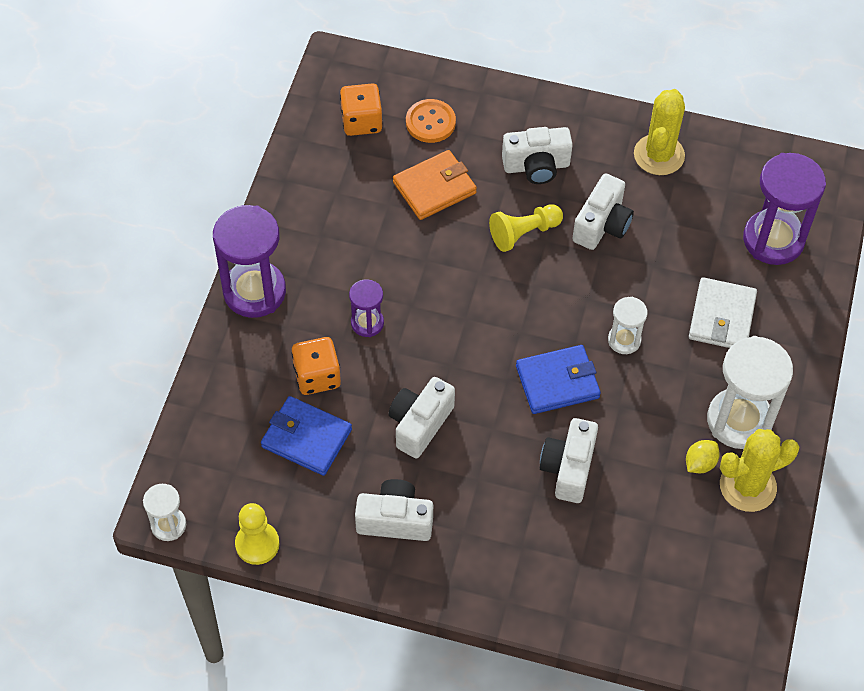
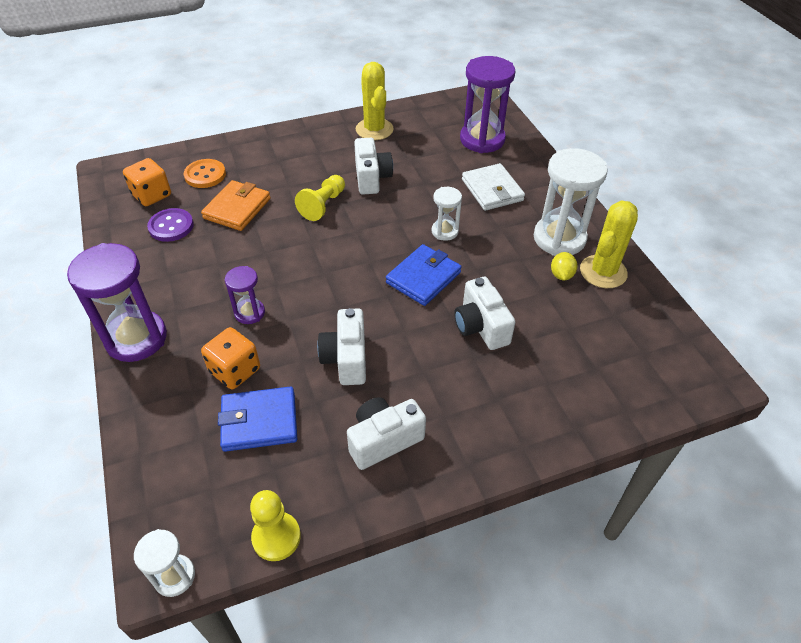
camera: 35 degrees left, 10 degrees down
white camera [502,127,573,184] -> none
none -> purple button [147,208,194,242]

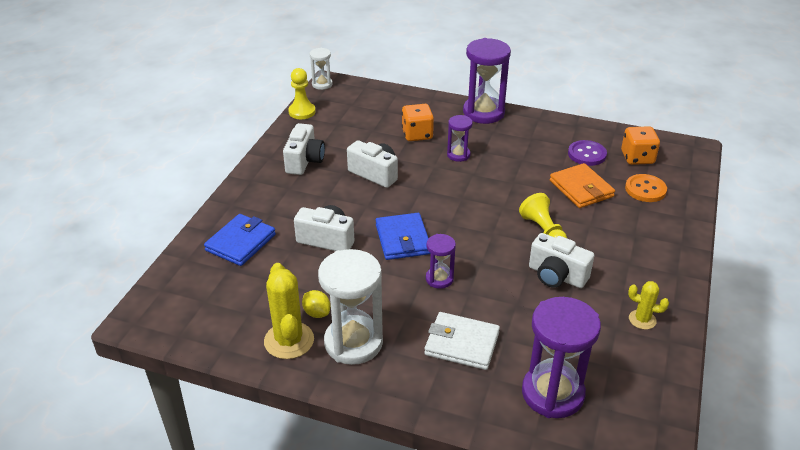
camera: 130 degrees right, 10 degrees down
blue wallet [218,386,297,452] -> blue wallet moved to [204,214,276,266]
yellow cactus [356,62,394,140] -> yellow cactus [628,281,669,329], size x0.56
white hourglass [432,187,462,241] -> purple hourglass [426,234,456,289]

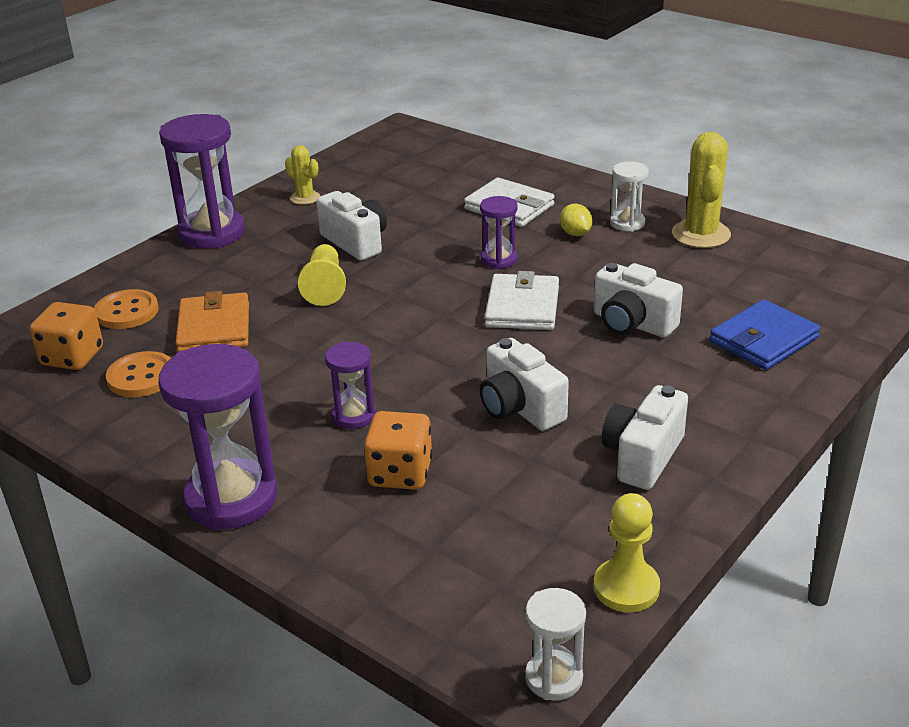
camera: 160 degrees left, 5 degrees down
yellow lemon [302,290,330,318] -> yellow lemon moved to [560,204,593,236]
white hourglass [318,249,383,365] -> white hourglass [610,162,649,232], size x0.52
blue wallet [376,213,431,260] -> white wallet [485,271,559,330]
purple hourglass [522,297,601,418] -> purple hourglass moved to [159,114,245,249]
purple button [568,140,607,166] -> orange button [106,351,171,397]

